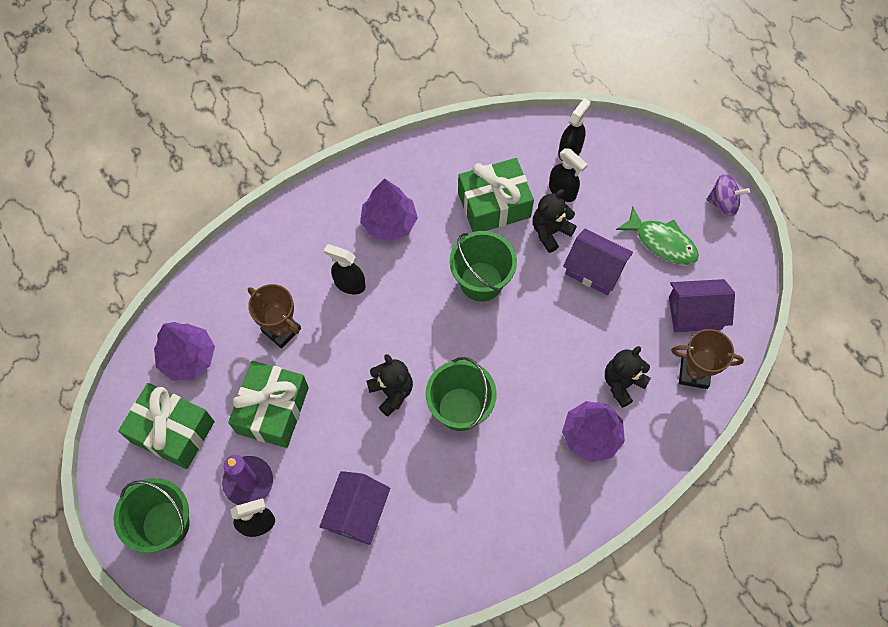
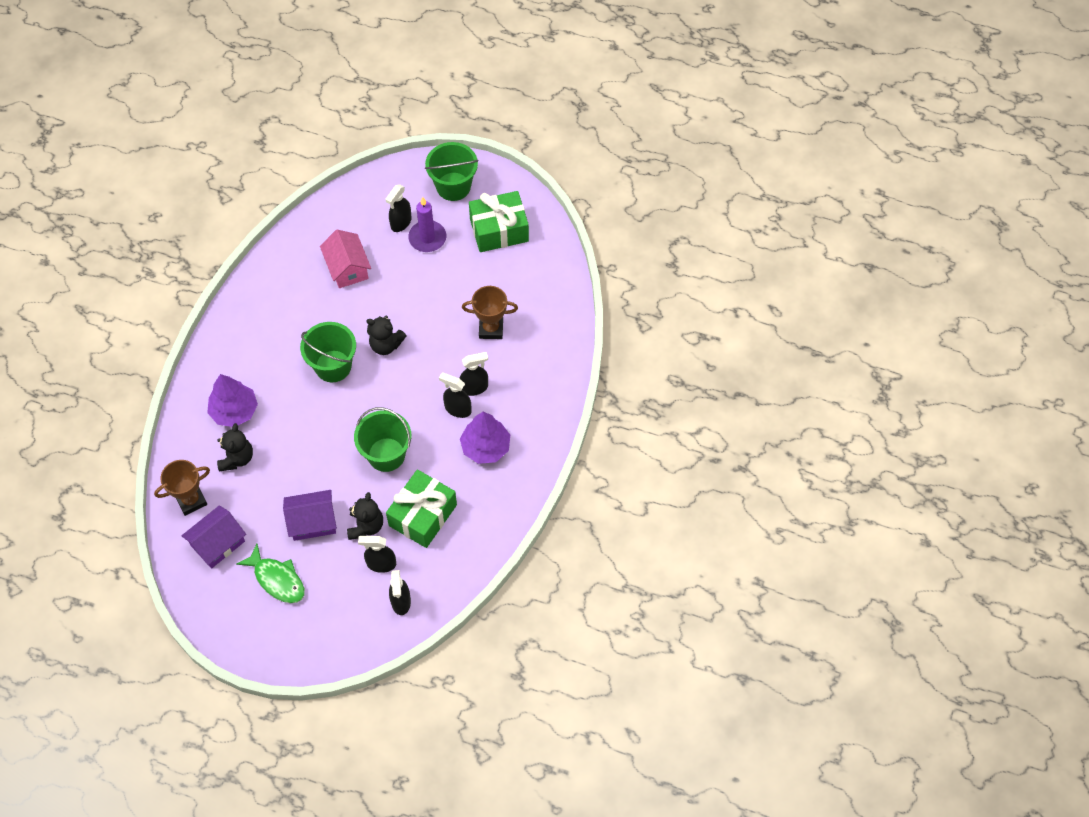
camera: 140 degrees right, 5 degrees down
purple tree [154,322,215,380] -> none
green gift [228,361,309,448] -> none
purple house [319,471,390,545] -> pink house [320,230,371,288]
green fish [616,206,699,265] -> green fish turned 135 degrees counterclockwise [236,544,305,603]
purple spinning top [706,174,750,216] -> none
none -> black spray bottle [439,373,471,418]

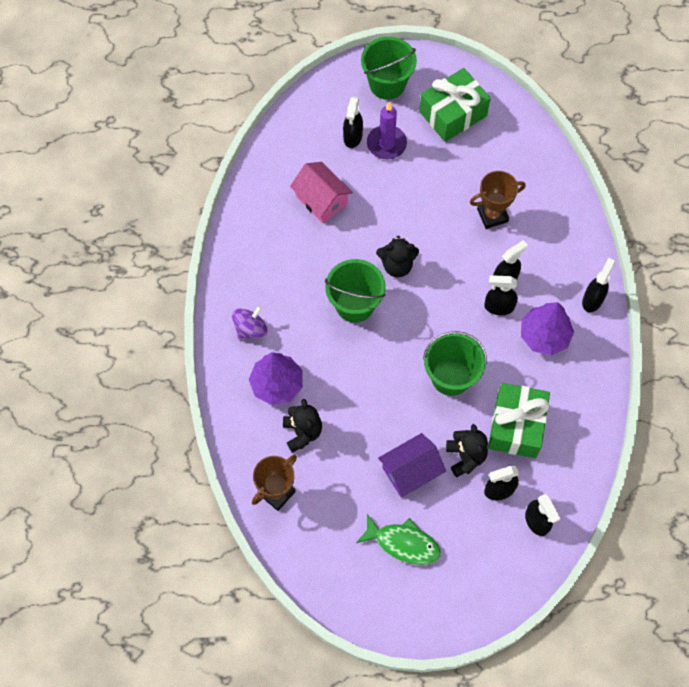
camera: 20 degrees left, 5 degrees up
purple house [182,505,246,568] -> none
none -> purple spinning top [232,306,268,340]
none -> black spray bottle [582,258,615,312]

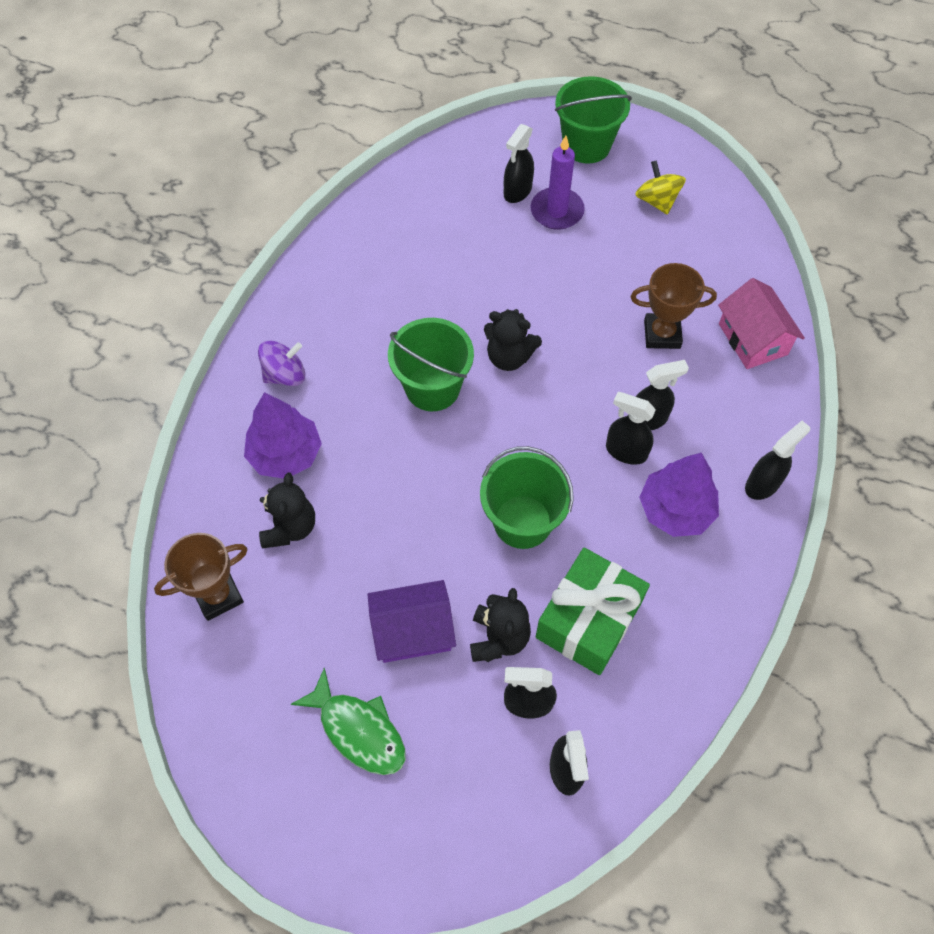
camera: 20 degrees right, 5 degrees down
pink house [290,162,353,223] -> pink house moved to [718,278,805,369]
green gift [419,68,491,142] -> yellow spinning top [635,160,686,215]

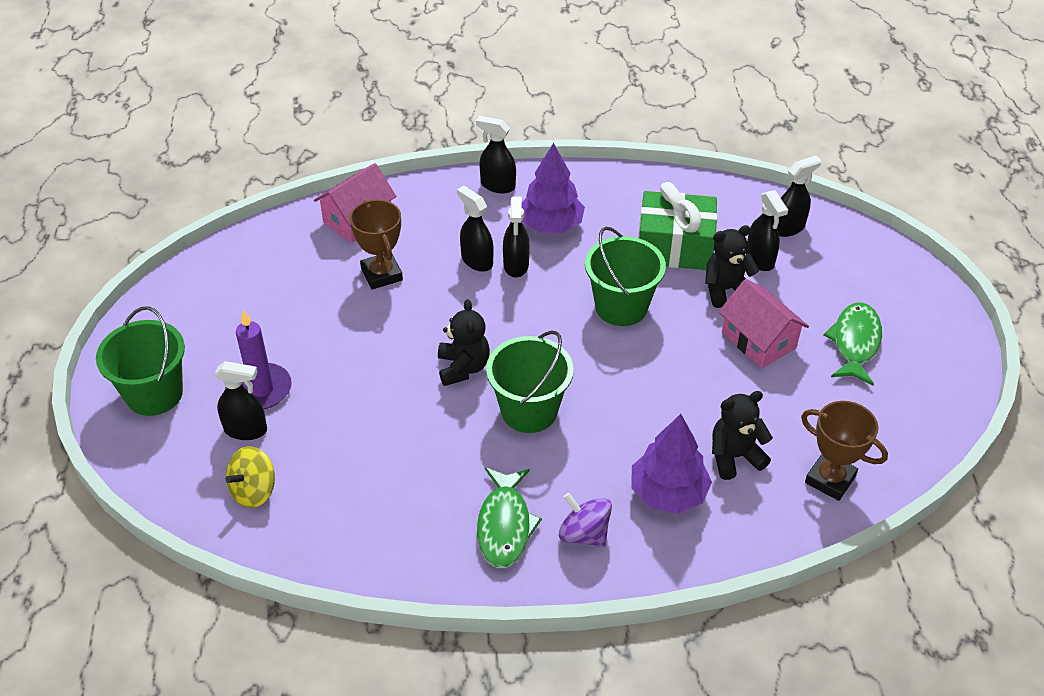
camera: 115 degrees left, 15 degrees down
purple house [368,580,456,663] -> pink house [719,279,809,368]
yellow spinning top [635,160,686,215] -> yellow spinning top moved to [225,446,275,508]
none -> green fish [477,467,542,569]

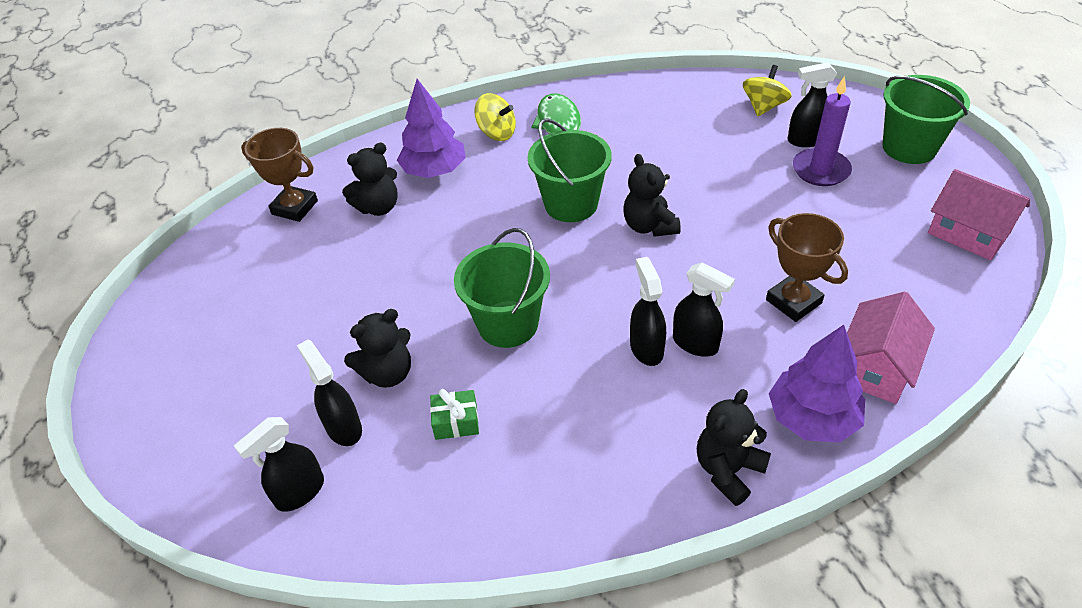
camera: 170 degrees right, 0 degrees up
black spray bottle [476,116,516,194] -> black teddy bear [697,389,771,506]
purple tree [522,143,585,233] -> purple tree moved to [769,325,865,443]
purple spinning top [559,493,612,547] -> yellow spinning top [474,93,516,141]
green gift [638,182,718,270] -> green gift [430,389,479,440], size x0.45
pink house [719,279,809,368] -> pink house moved to [928,169,1030,260]
green fish [823,302,882,386] -> none

